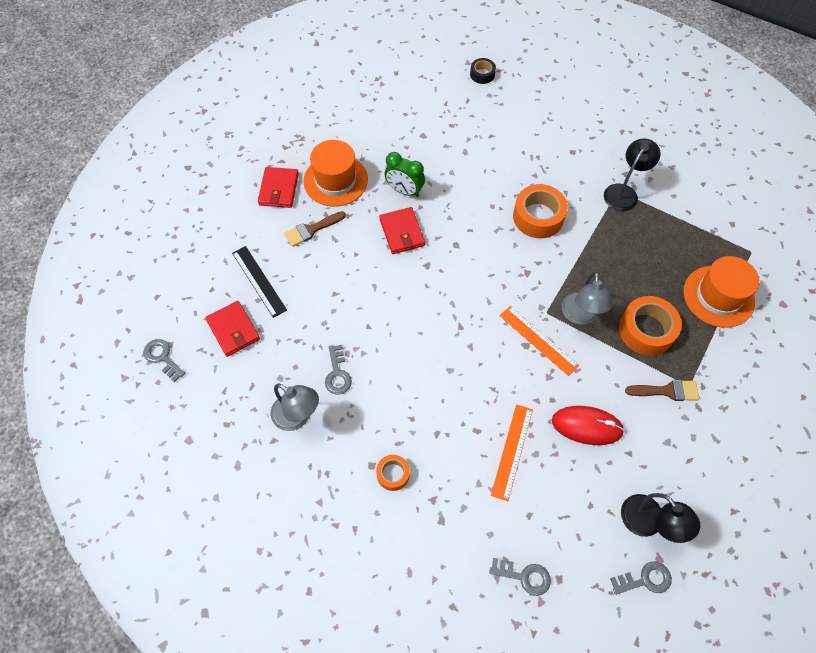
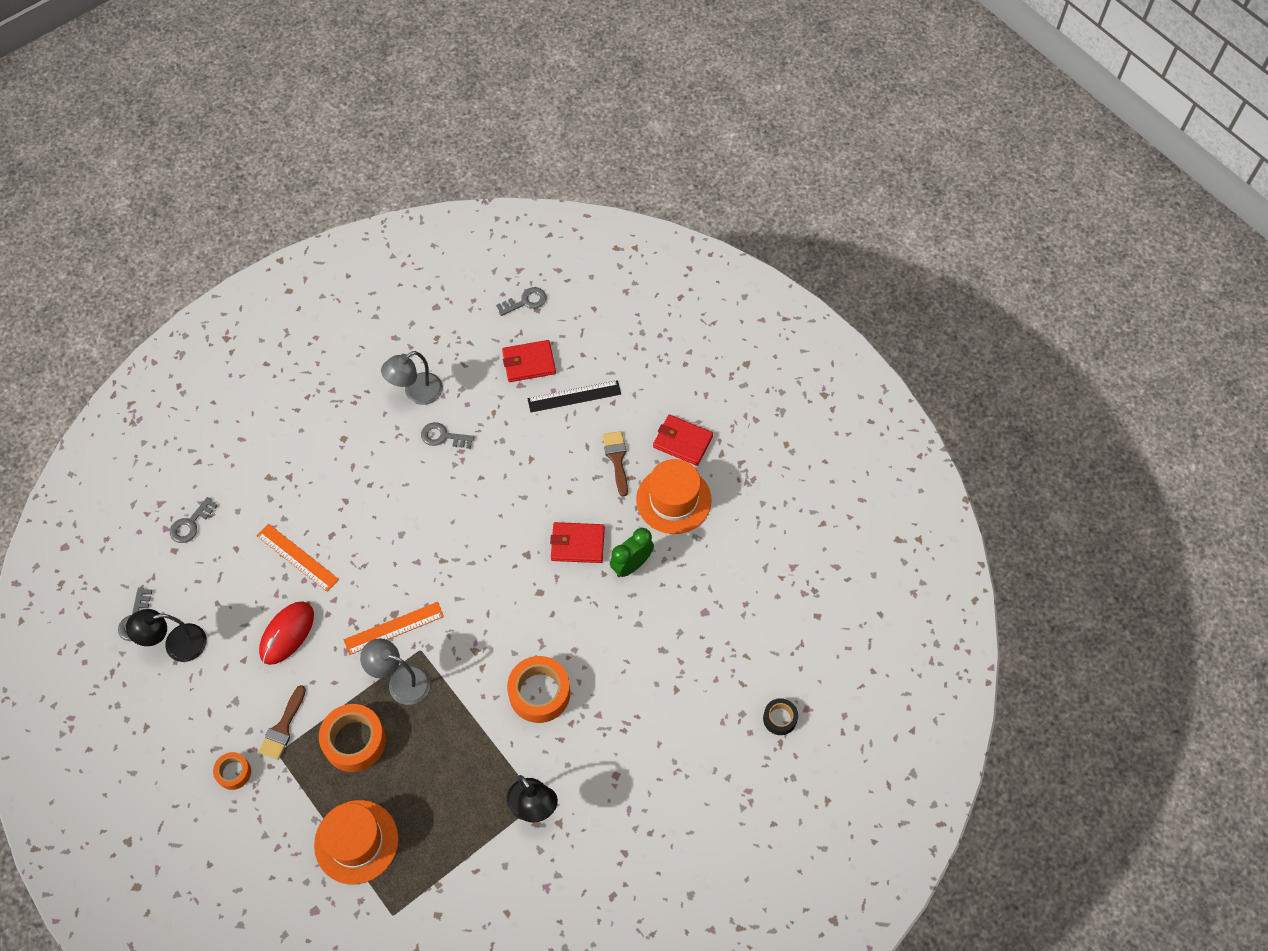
camera: 110 degrees right, 0 degrees up
orange tape [376,455,410,491] -> orange tape moved to [213,752,251,790]

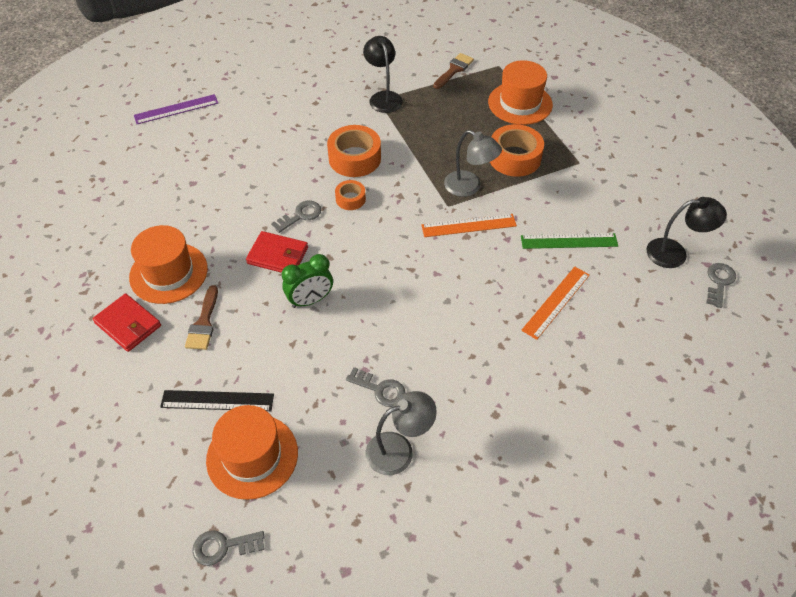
camera: 165 degrees left, 10 degrees down
grey key [170,497,218,543] -> grey key moved to [271,200,321,233]
orange tape [213,752,251,790] -> orange tape moved to [335,180,366,210]
orange ruler [257,524,339,592] -> orange ruler turned 75 degrees clockwise [521,267,590,340]
red mouse [259,601,314,665] -> green ruler [521,233,618,249]
brown brush [259,685,306,760] -> brown brush moved to [433,53,474,89]
red wallet [502,340,556,382] -> orange hat [206,405,298,500]
green clock [610,528,654,577] -> green clock moved to [282,254,333,308]
black tape [763,698,798,735] -> purple ruler [134,94,218,124]

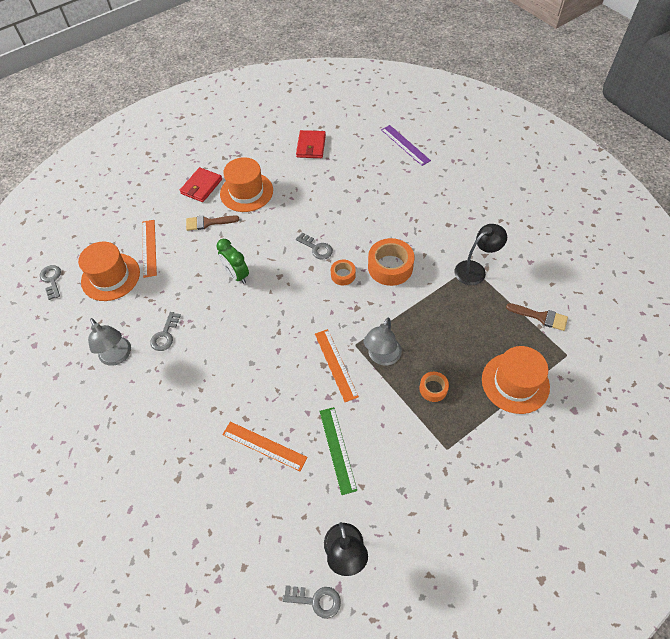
camera: 80 degrees right, 5 degrees up
black ruler [160,390,274,411] -> orange ruler [142,220,157,278]
red wallet [246,231,308,273] -> red wallet moved to [296,130,326,158]
orange tape [490,124,544,177] -> orange tape [419,372,449,402], size x0.55

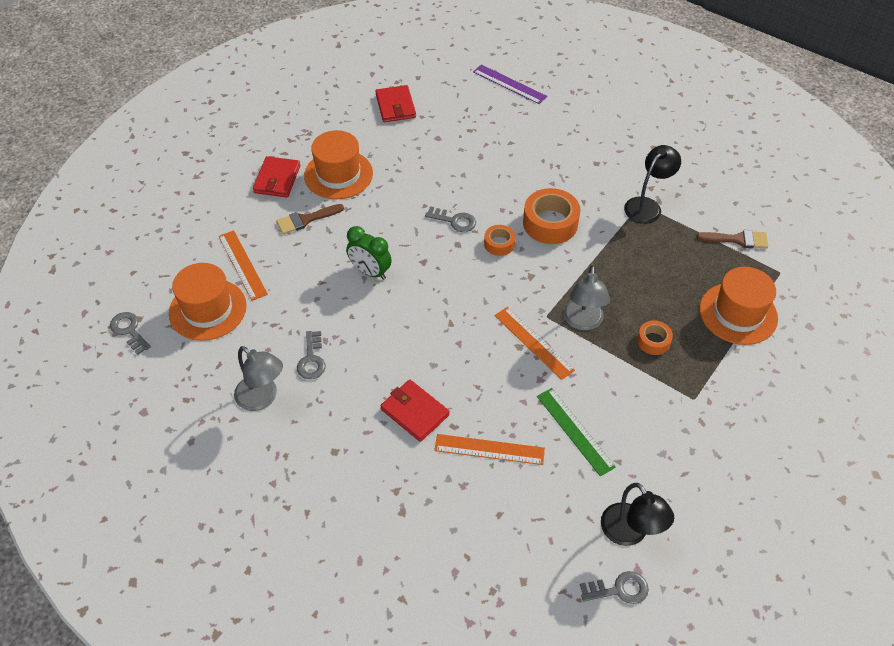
camera: 20 degrees left, 5 degrees down
none -> red wallet [380,380,450,442]

